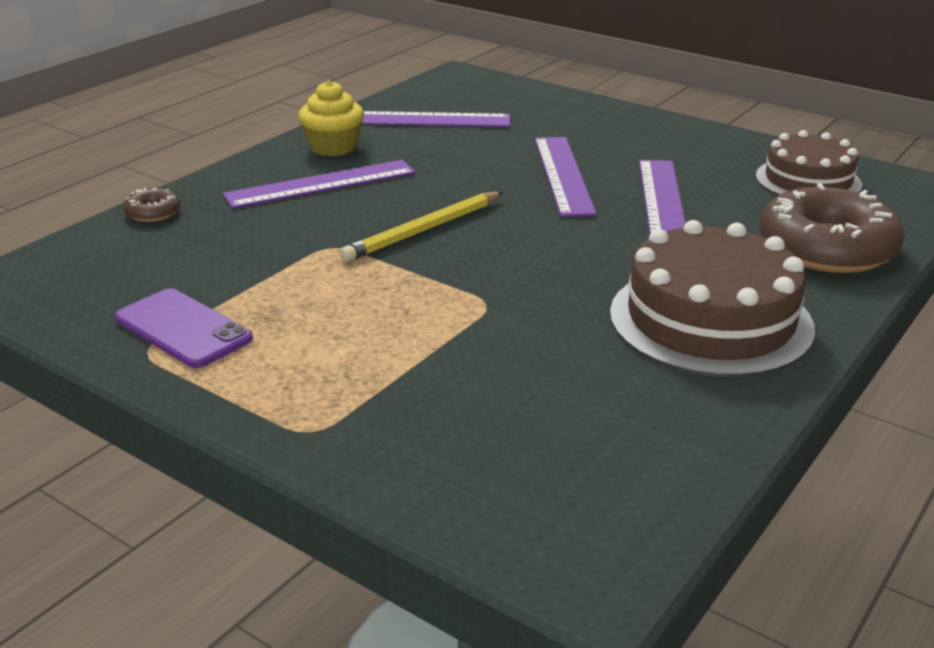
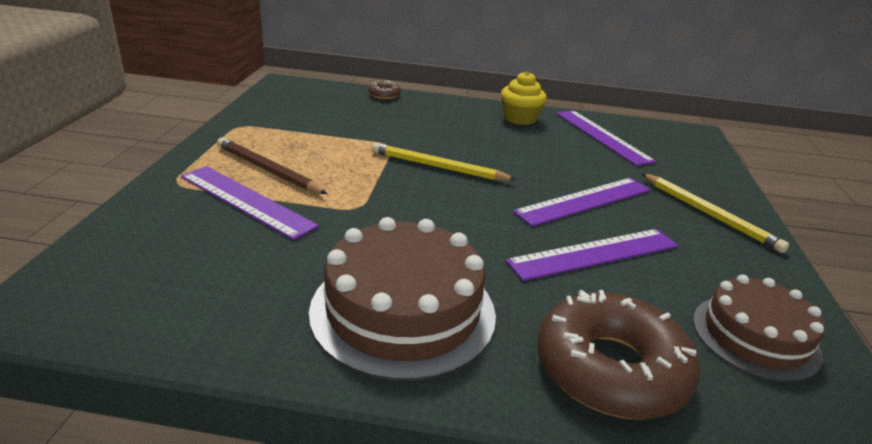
camera: 60 degrees right, 0 degrees up
purple phone [115,288,253,368] -> none
purple ruler [223,160,416,209] -> purple ruler moved to [181,166,319,240]
none -> brown pencil [217,137,328,194]
none -> yellow pencil [641,173,789,253]

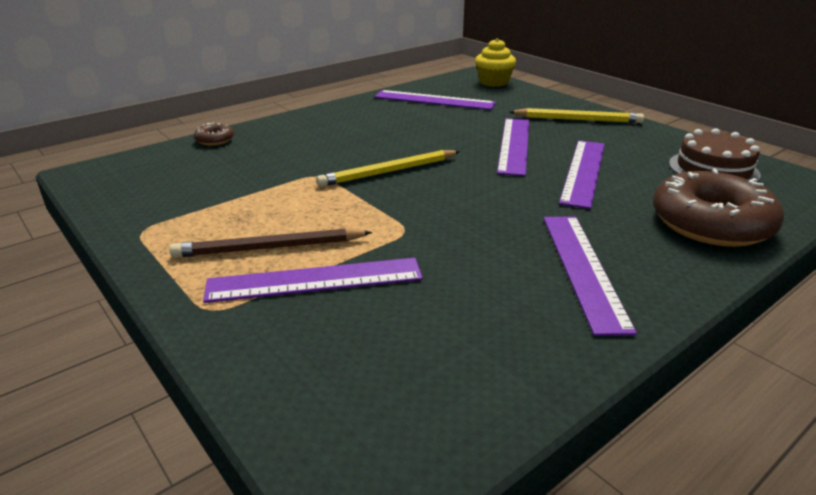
camera: 45 degrees left, 0 degrees up
brown cake [309,217,496,381] -> purple ruler [543,217,637,336]
yellow cupcake [501,71,547,125] -> yellow cupcake moved to [475,38,516,87]

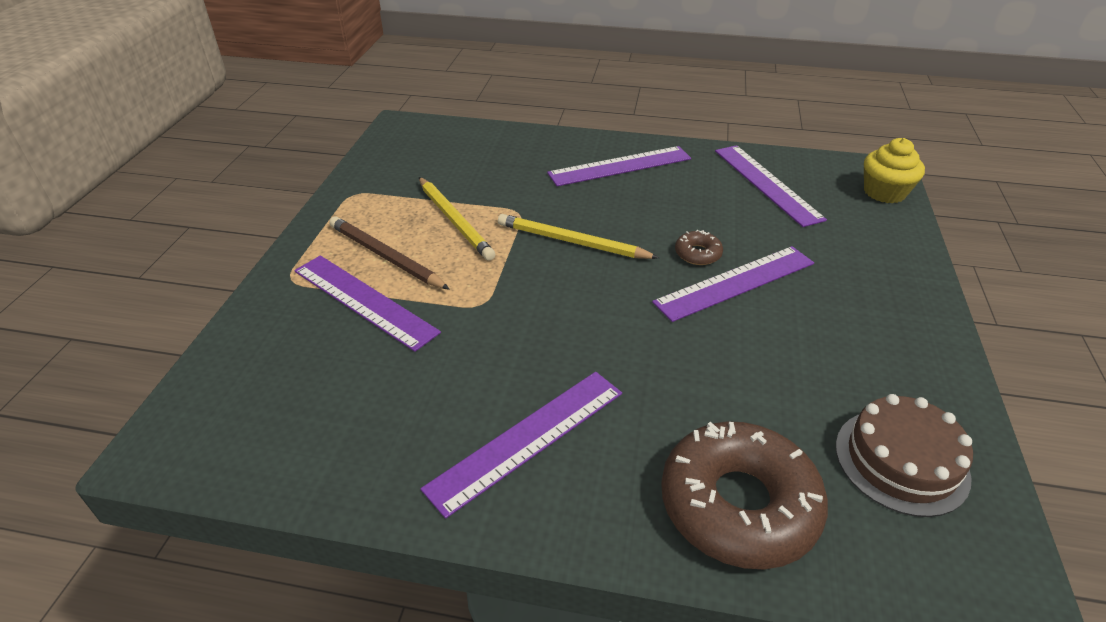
camera: 50 degrees right, 10 degrees up
brown donut [194,123,234,145] -> brown donut moved to [675,230,723,265]
yellow pencil [510,108,644,123] -> yellow pencil moved to [419,177,495,261]
purple ruler [559,140,605,209] -> purple ruler moved to [547,146,691,186]

